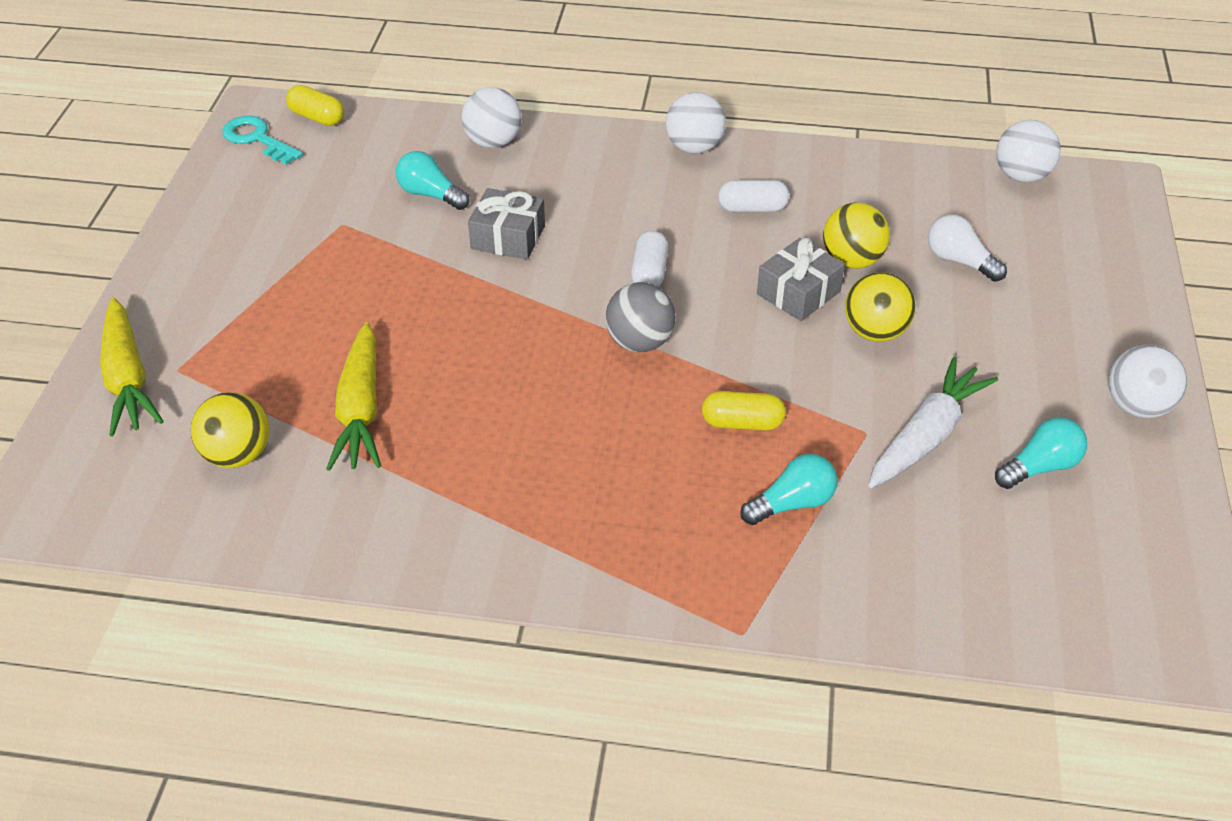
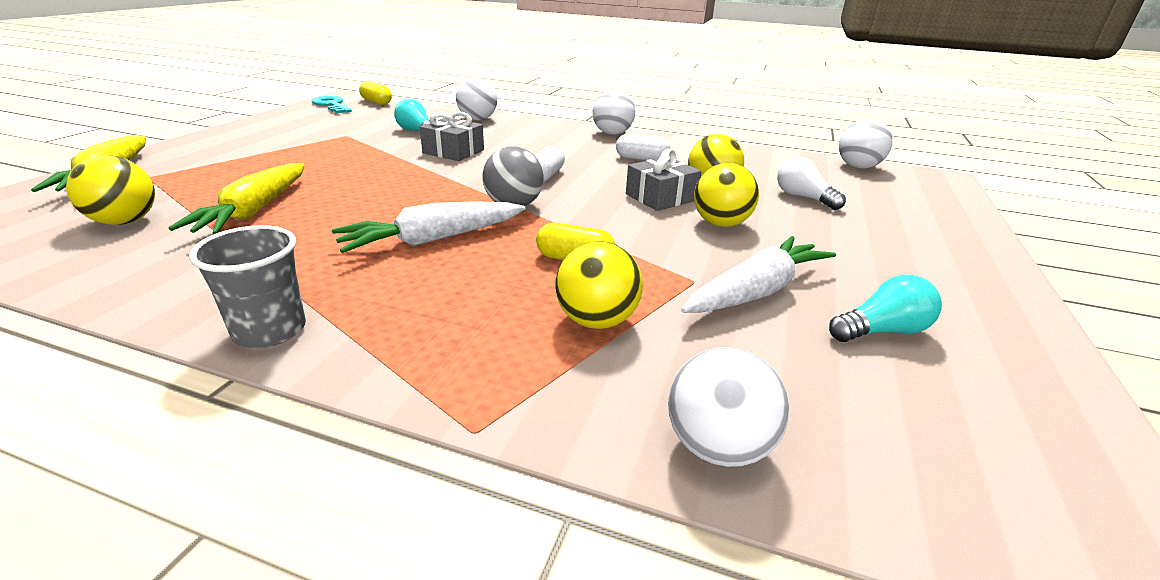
camera: 10 degrees right, 15 degrees down
turquoise light bulb [740,454,838,525] -> yellow ball [555,241,643,329]
white ball [1109,345,1187,418] -> white ball moved to [668,347,789,467]
none -> grey cup [189,225,306,348]
none -> white carrot [332,201,525,253]

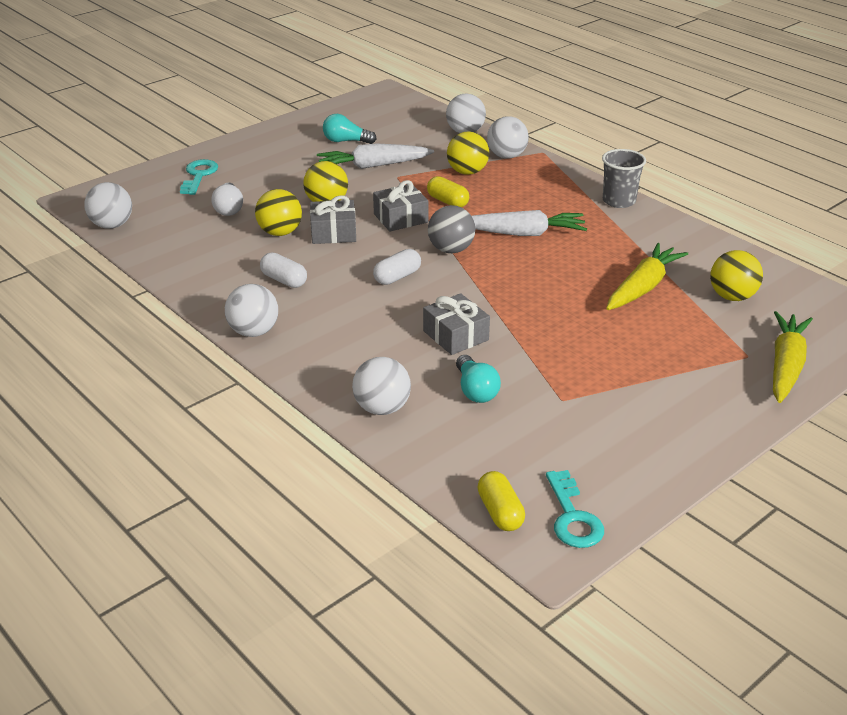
camera: 150 degrees left, 5 degrees up
none -> turquoise key [180,159,218,195]
none -> grey gift [373,180,428,231]
none -> white ball [487,116,529,159]

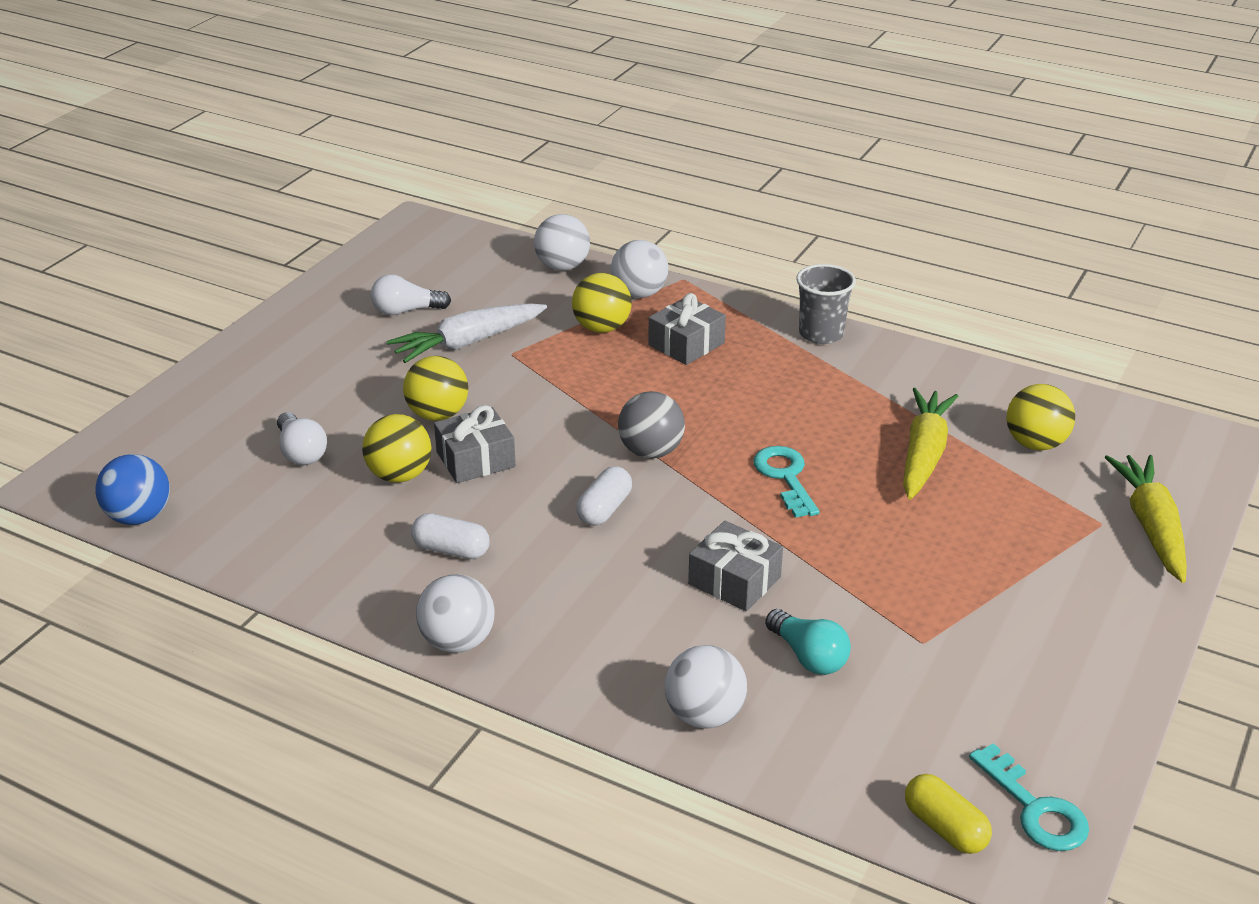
camera: 20 degrees left, 0 degrees up
white ball [84,182,132,229] -> blue ball [95,454,170,525]
turquoise key [180,159,218,195] -> turquoise key moved to [753,446,820,518]
turquoise light bulb [323,114,377,144] -> white light bulb [371,274,451,315]
grey gift [373,180,428,231] -> grey gift moved to [648,293,726,365]
yellow capsule [427,176,469,207] -> none
white carrot [472,210,587,236] -> none

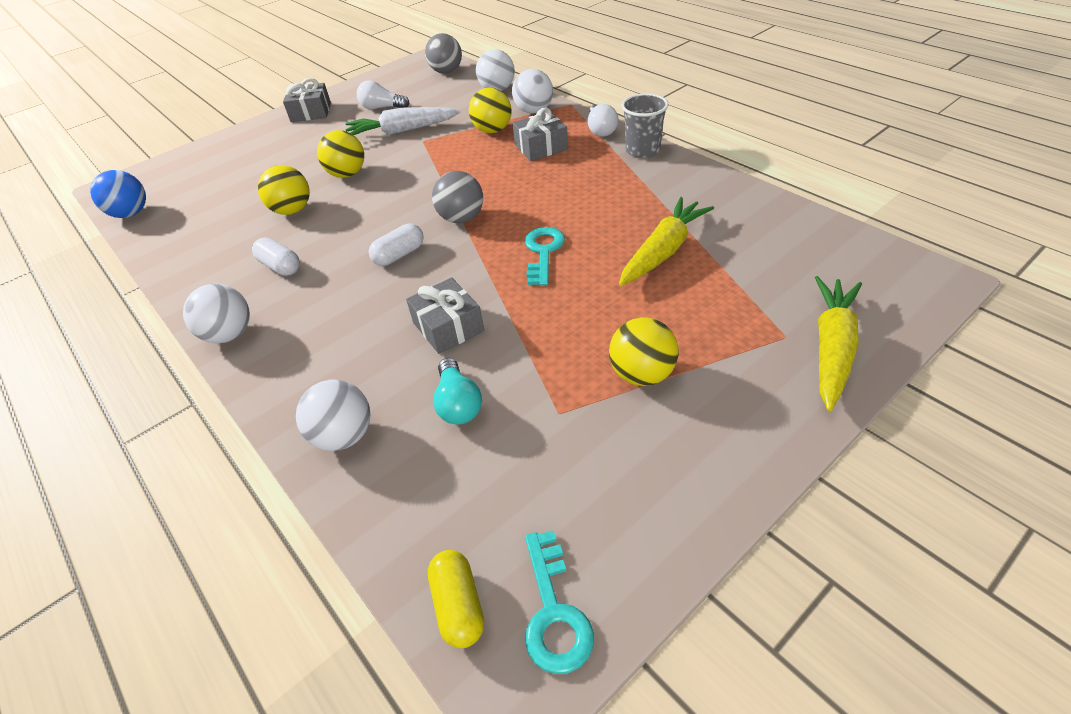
camera: 25 degrees right, 10 degrees up
white light bulb [277,412,327,465] -> white light bulb moved to [588,104,618,137]
grey gift [434,405,516,483] -> grey gift moved to [283,78,331,122]
yellow ball [1007,384,1075,450] -> yellow ball moved to [609,317,678,386]
none -> grey ball [425,33,462,74]

